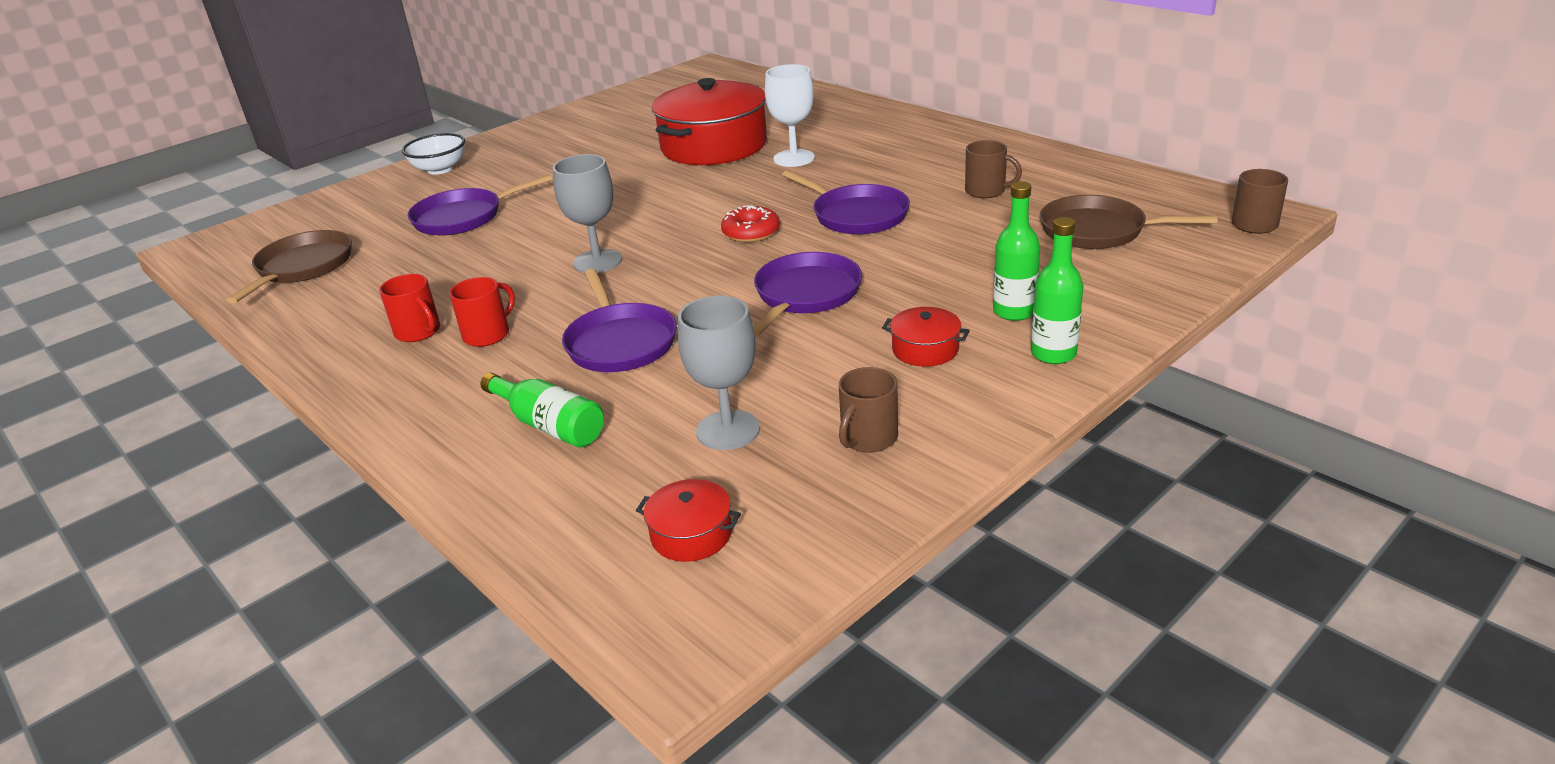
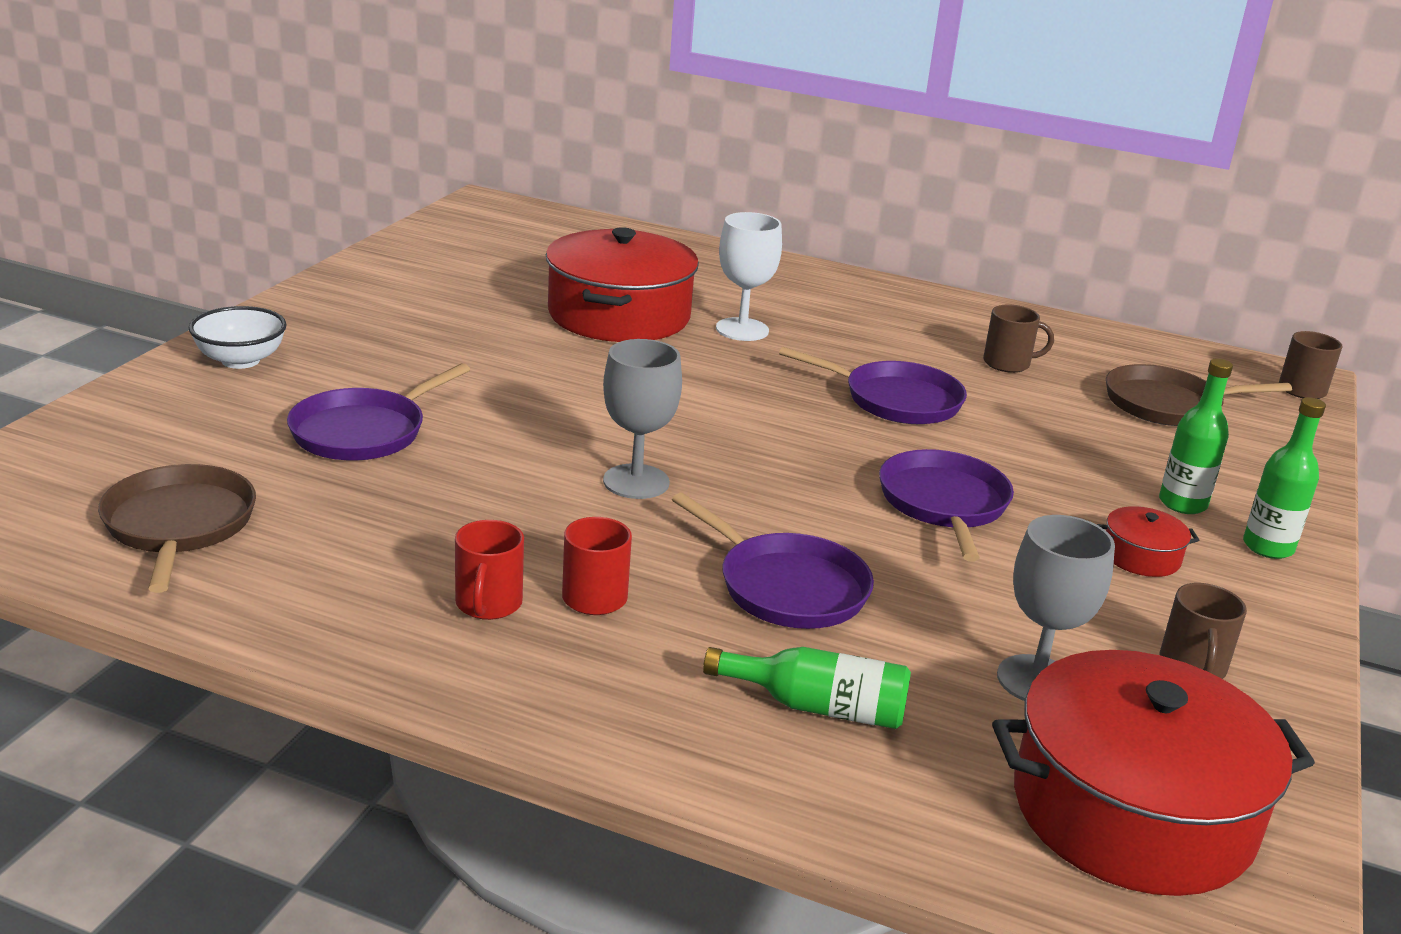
camera: 30 degrees left, 5 degrees down
red mug [379,274,440,342] -> red mug turned 75 degrees clockwise [455,520,524,620]
red pot [636,479,741,562] -> red pot [992,650,1315,896], size x2.38
red donut [721,205,780,242] -> none

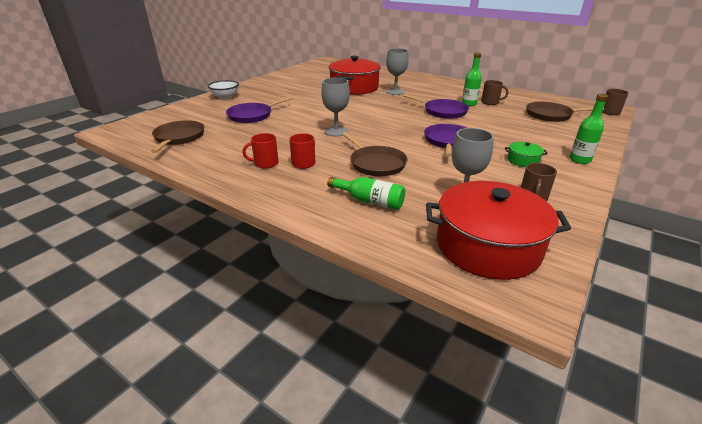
camera: 15 degrees right, 5 degrees up
red mug [455,520,524,620] -> red mug turned 60 degrees clockwise [242,133,279,168]
purple pan [672,493,874,629] -> brown pan [342,132,408,176]
white goblet [716,212,782,341] -> grey goblet [386,48,409,95]
red pot [1097,506,1199,577] -> green pot [505,142,548,167]
green bottle [1159,359,1233,514] -> green bottle moved to [462,53,482,106]

